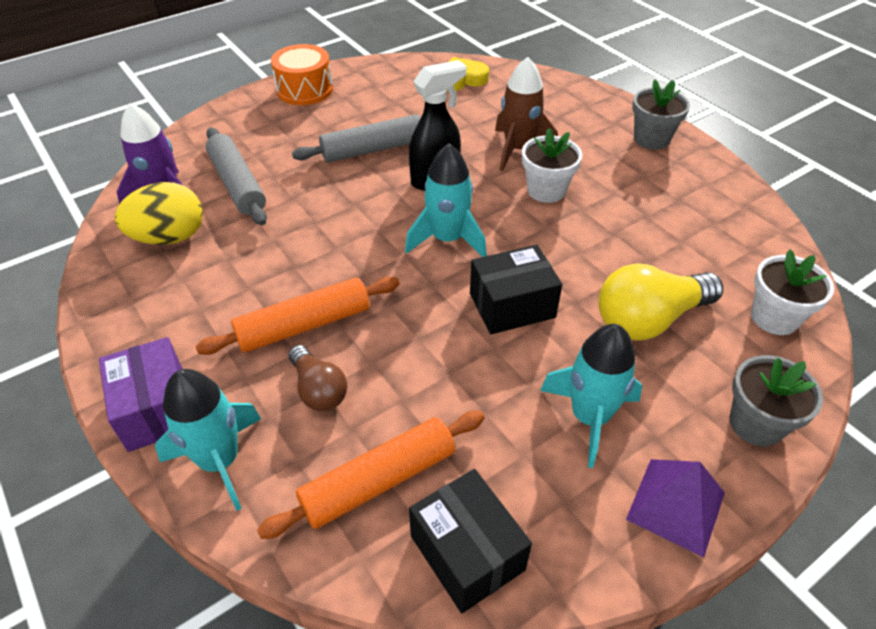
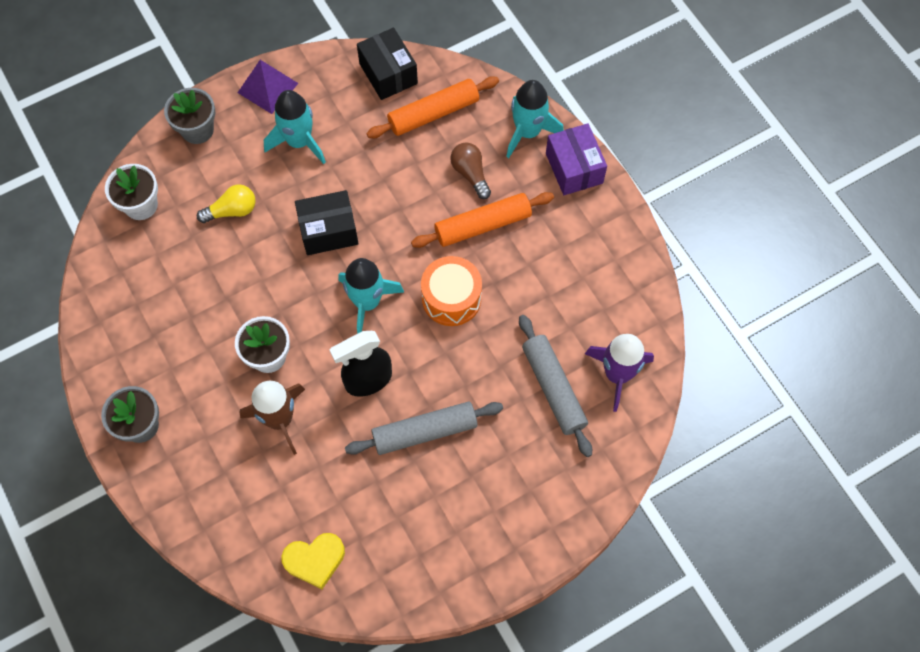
camera: 175 degrees left, 20 degrees up
yellow egg [115,182,203,245] -> none
orange drum [271,44,333,105] -> orange drum moved to [421,256,482,326]
yellow light bulb [599,263,723,340] -> yellow light bulb [197,184,256,223], size x0.59

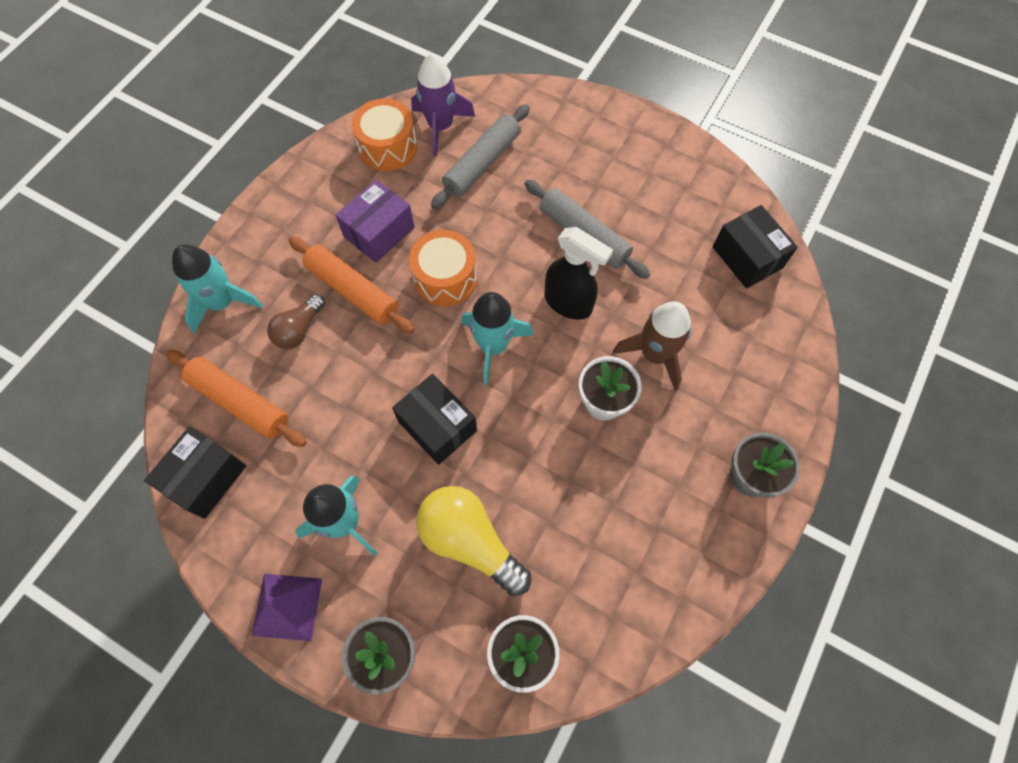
camera: 120 degrees left, 0 degrees up
yellow light bulb [197,184,256,223] -> yellow light bulb [416,486,531,596], size x1.68
yellow heart [281,533,345,589] -> black box [713,205,798,289]
purple box [546,123,607,195] -> purple box moved to [335,180,415,263]
none -> orange drum [352,99,417,171]

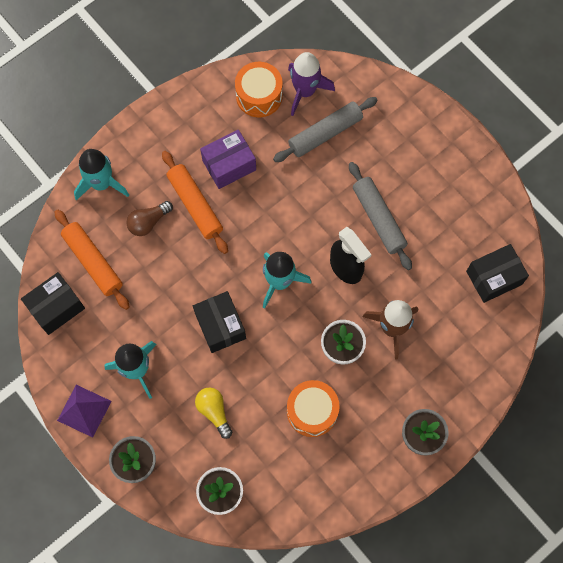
camera: 20 degrees right, 5 degrees up
orange drum [409,230,477,306] -> orange drum moved to [287,380,340,437]
yellow light bulb [416,486,531,596] -> yellow light bulb [195,388,233,439], size x0.59
black box [713,205,798,289] -> black box turned 75 degrees clockwise [466,244,529,303]

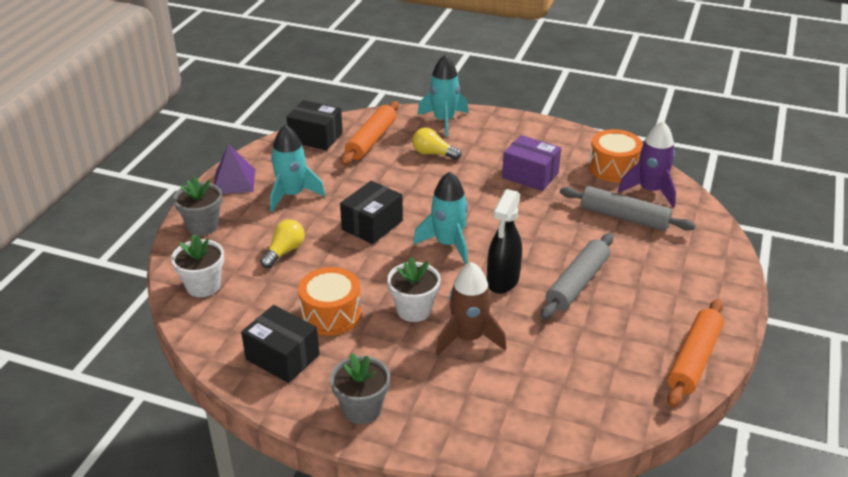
camera: 60 degrees right, 35 degrees down
brown light bulb [126,201,173,236] -> yellow light bulb [412,128,461,160]
orange rolling pin [162,151,228,254] -> orange rolling pin moved to [667,299,724,407]
black box [466,244,529,303] -> black box moved to [241,305,320,383]

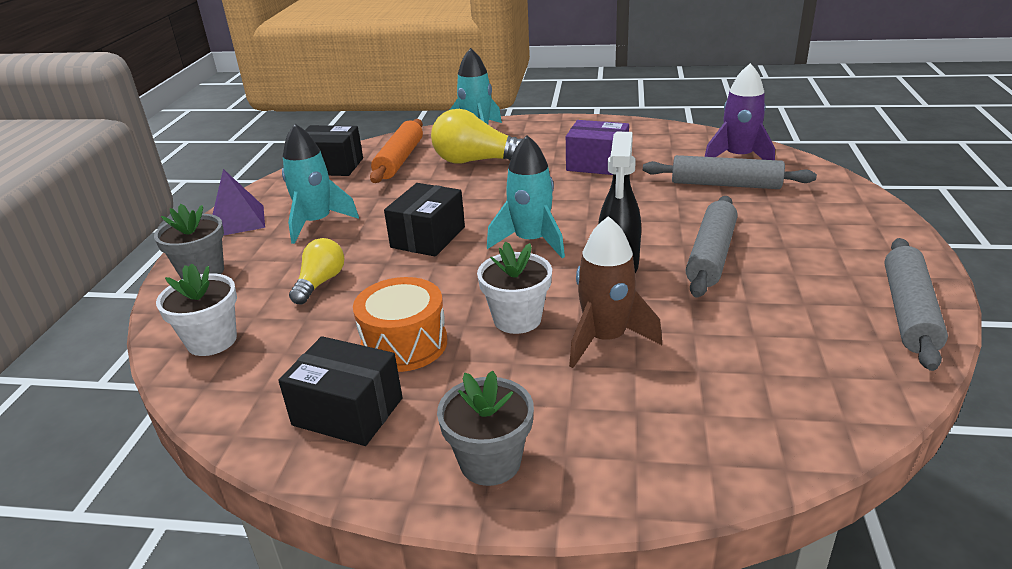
camera: 10 degrees left, 5 degrees down
yellow light bulb [412,128,461,160] -> yellow light bulb [431,109,522,164], size x1.68
orange drum [589,129,643,182] -> none
orange rolling pin [667,299,724,407] -> grey rolling pin [884,238,948,371]

